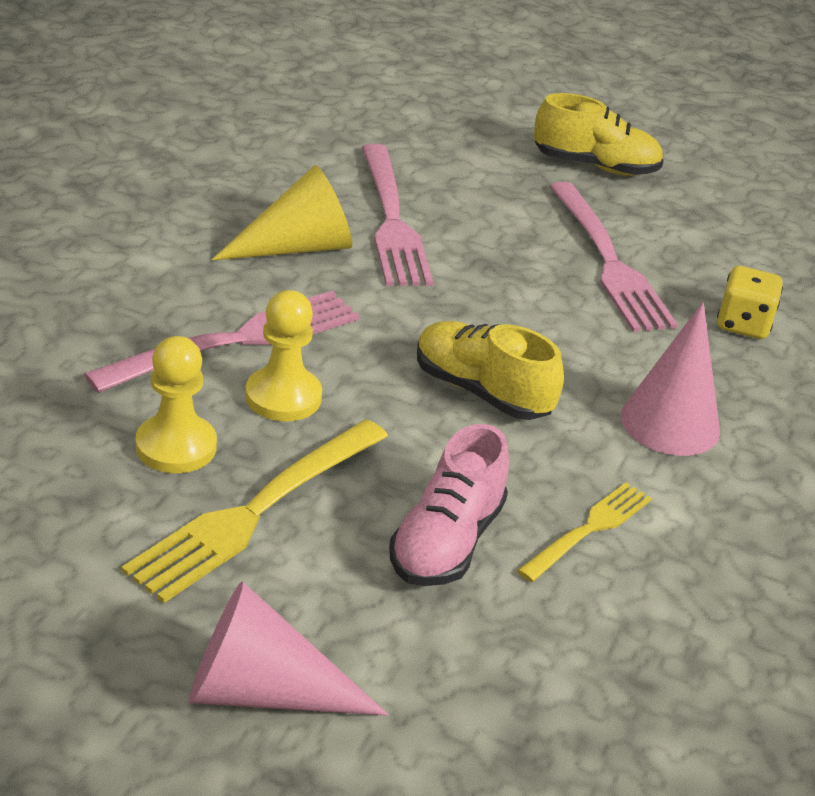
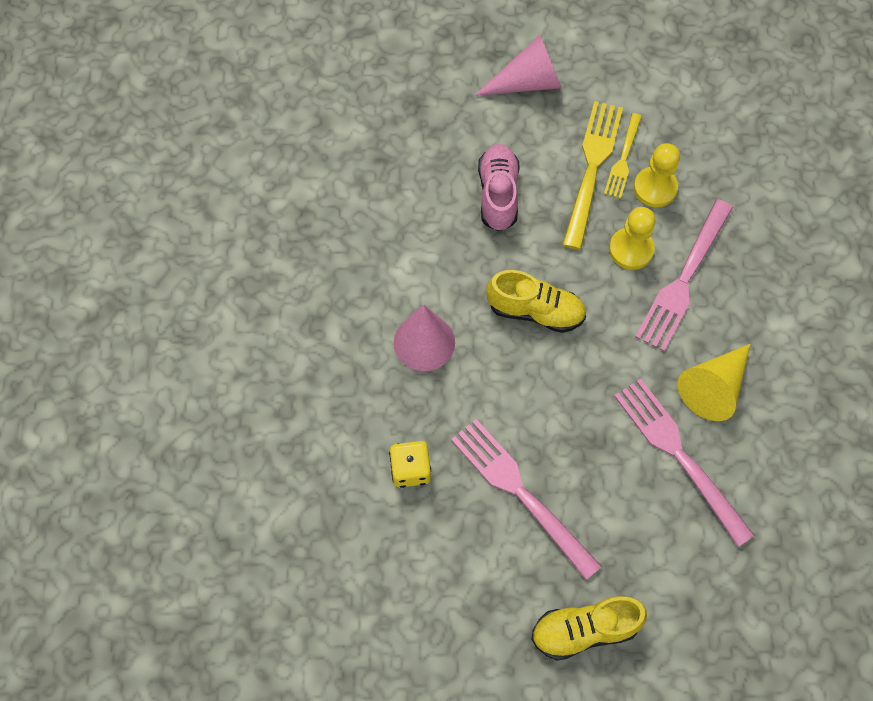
camera: 160 degrees right, 30 degrees up
yellow fork [517,482,652,582] -> yellow fork moved to [604,113,642,199]

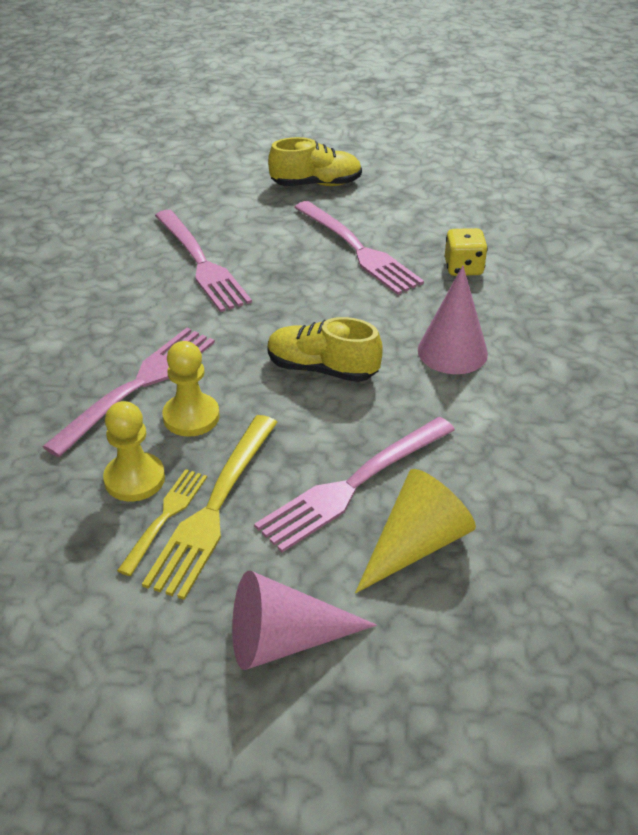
camera: 175 degrees left, 25 degrees down
pink shoe [478,144,519,231] -> pink fork [254,417,455,552]
yellow cone [678,344,751,421] -> yellow cone moved to [355,469,476,593]

